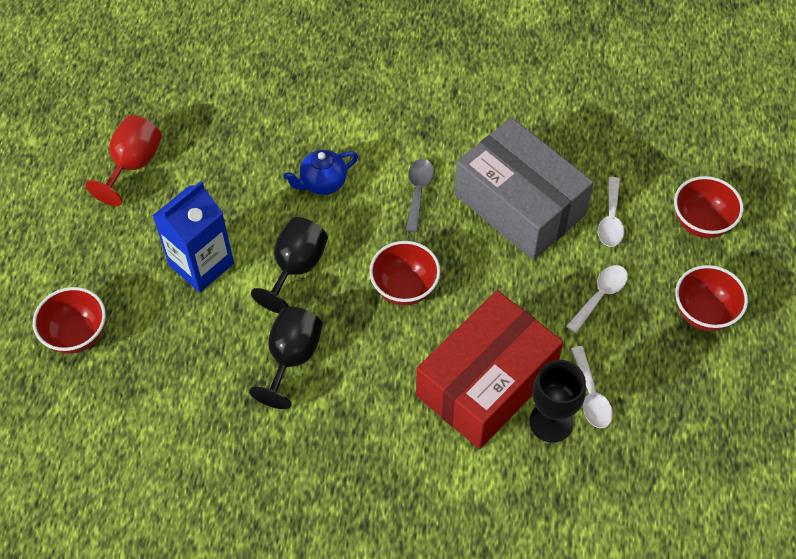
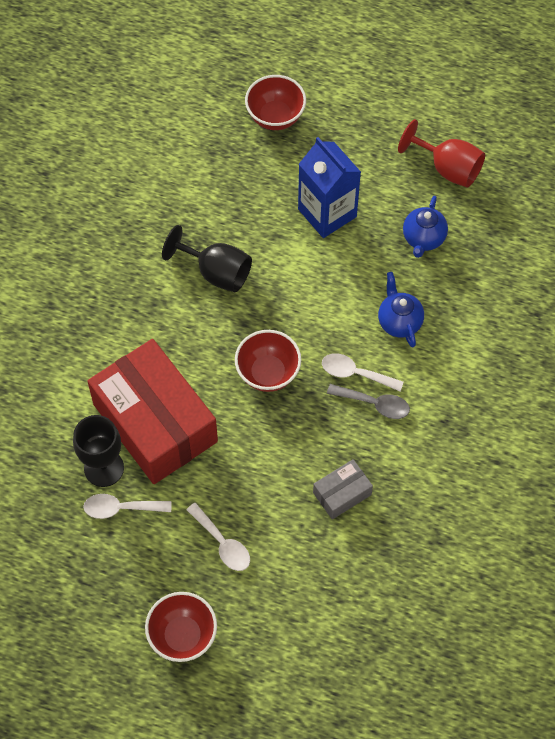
camera: 100 degrees right, 5 degrees up
black goblet [251,217,328,313] -> none
grey box [455,118,594,260] -> grey box [313,459,373,519], size x0.43
white spoon [598,177,624,247] -> white spoon moved to [322,353,404,391]
red bowl [674,176,743,238] -> none
none -> blue teapot [403,196,448,258]

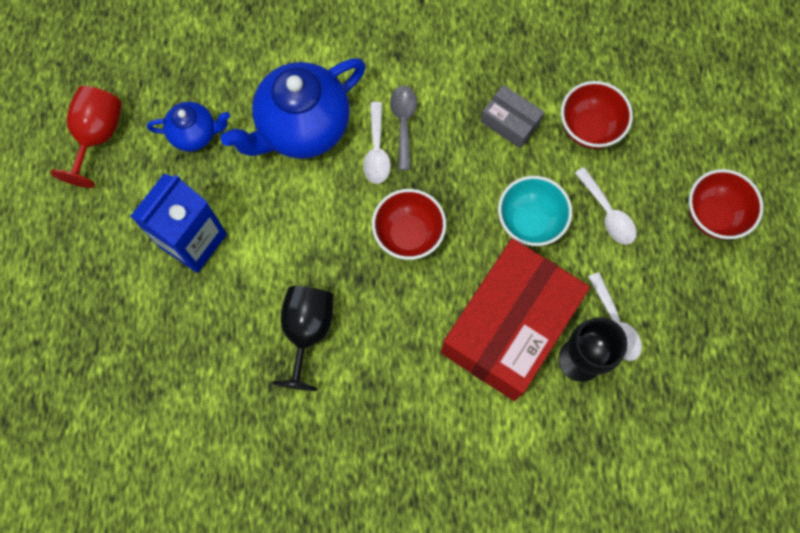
camera: 110 degrees left, 10 degrees up
white spoon [186,503,250,571] -> white spoon turned 120 degrees clockwise [575,167,637,245]
red bowl [245,75,306,130] -> red bowl moved to [561,81,633,149]
blue teapot [378,272,424,347] -> blue teapot [221,58,366,159], size x1.90
none -> turquoise bowl [498,176,572,246]

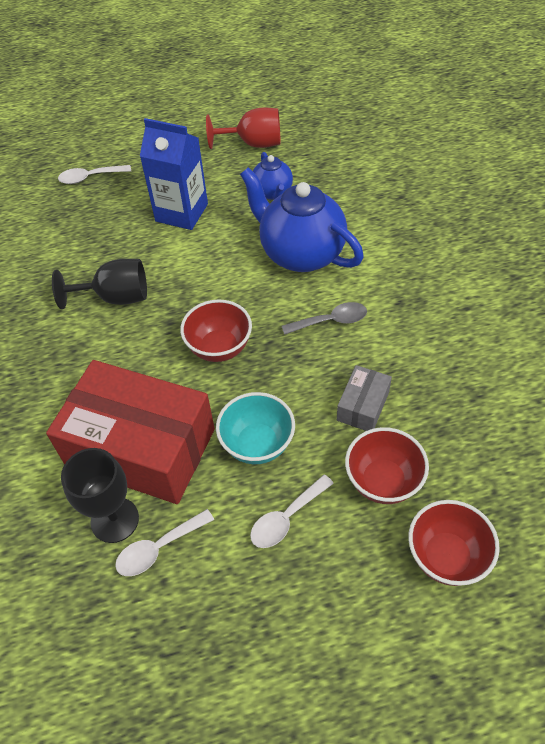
camera: 80 degrees right, 20 degrees down
white spoon [363,102,391,184] -> white spoon moved to [58,165,131,184]
red bowl [689,169,763,239] -> red bowl moved to [409,500,500,586]

